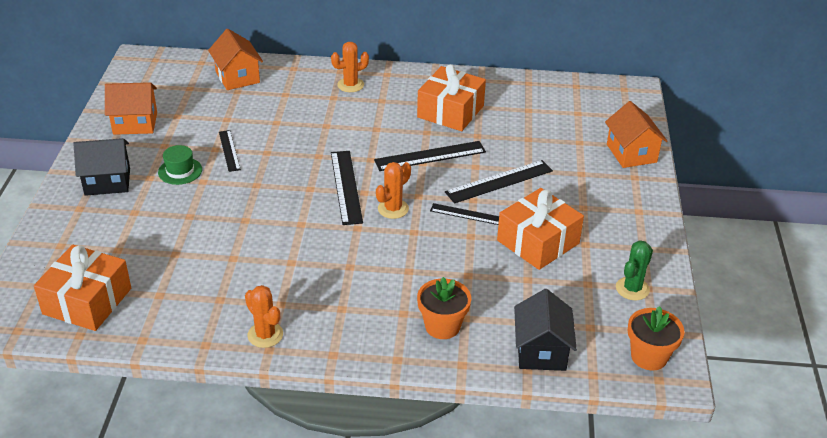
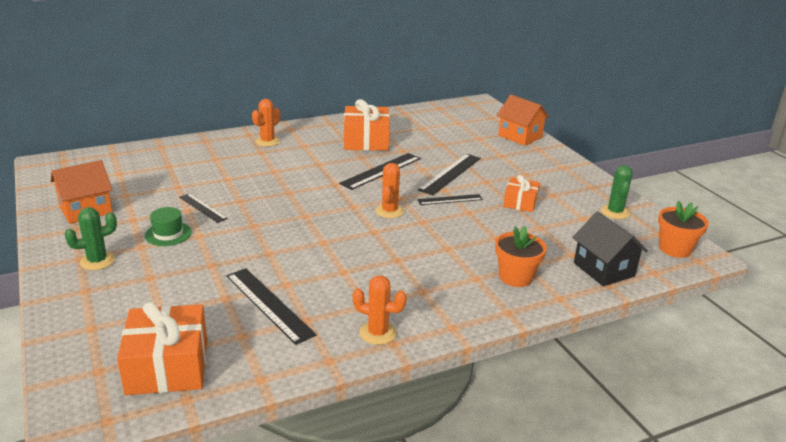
camera: 30 degrees left, 10 degrees down
black house [74,138,130,196] -> green cactus [65,207,117,270]
orange house [208,29,263,90] -> none
black ruler [331,151,363,225] -> black ruler moved to [226,268,316,345]
orange gift [497,188,584,270] -> orange gift [503,175,540,212], size x0.58

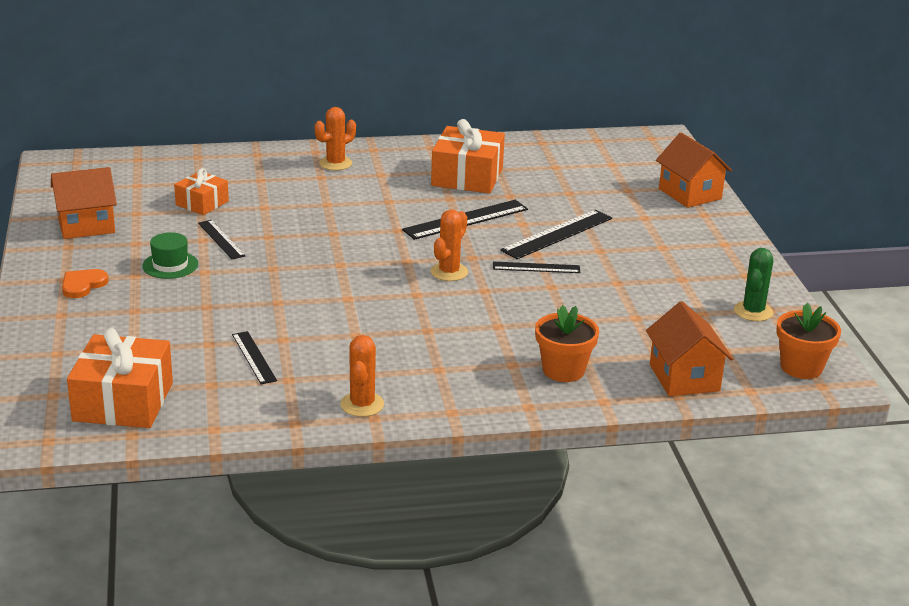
camera: 15 degrees right, 0 degrees up
green cactus [65,207,117,270] -> orange heart [62,269,109,298]
black ruler [226,268,316,345] -> black ruler [232,331,277,384], size x0.61
orange cactus [353,275,407,345] -> orange cactus turned 60 degrees clockwise [340,335,384,417]
orange gift [503,175,540,212] -> orange gift moved to [174,168,229,215]
black house [572,211,648,286] -> orange house [646,301,733,396]

